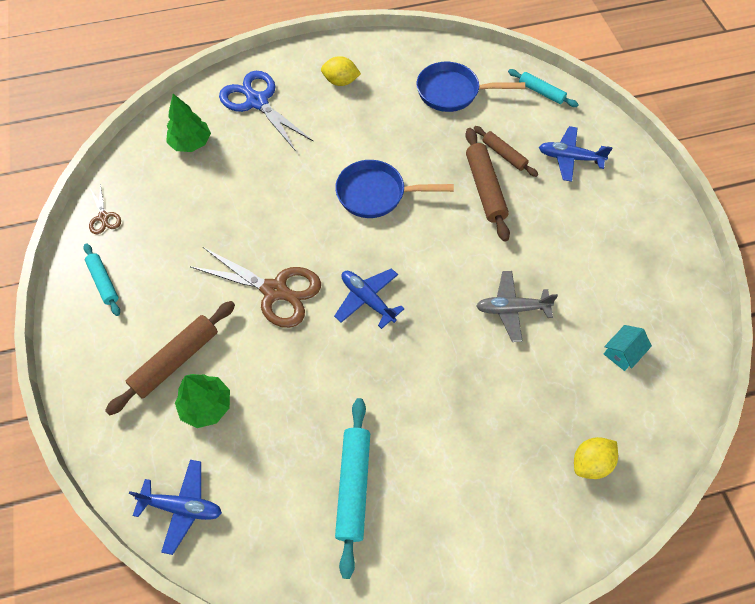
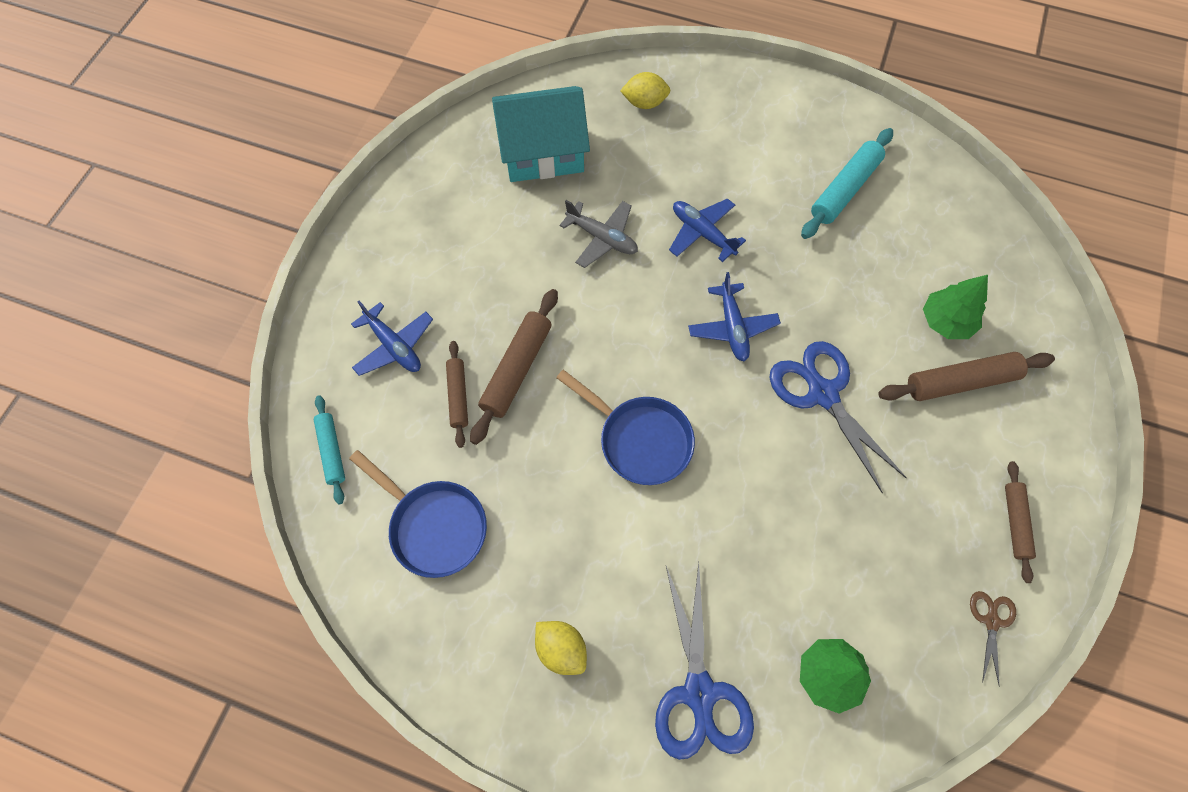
camera: 145 degrees left, 5 degrees up
turquoise rolling pin [83,243,120,316] -> brown rolling pin [1005,461,1036,583]
blue plane [128,460,222,555] -> blue plane moved to [669,198,746,262]
brown scissors [190,247,321,328] -> blue scissors [769,341,907,493]
turquoise house [604,325,652,371] -> turquoise house [492,86,590,182], size x2.43

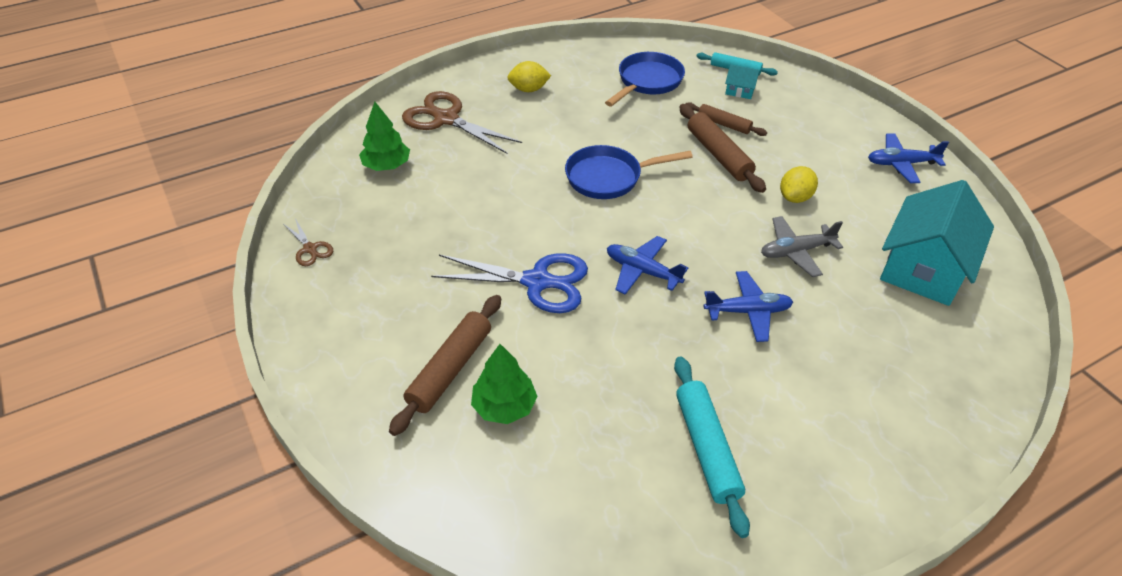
camera: 130 degrees right, 20 degrees down
blue pan [349,450,487,578] -> blue pan turned 135 degrees clockwise [605,52,685,107]
blue plane [351,301,433,376] -> blue plane moved to [868,133,949,183]
yellow lemon [620,72,670,109] -> yellow lemon moved to [780,166,818,203]
blue scissors [655,562,754,760] -> brown scissors [402,91,522,154]
brown rolling pin [1005,461,1036,583] -> none
none -> turquoise house [725,64,760,99]

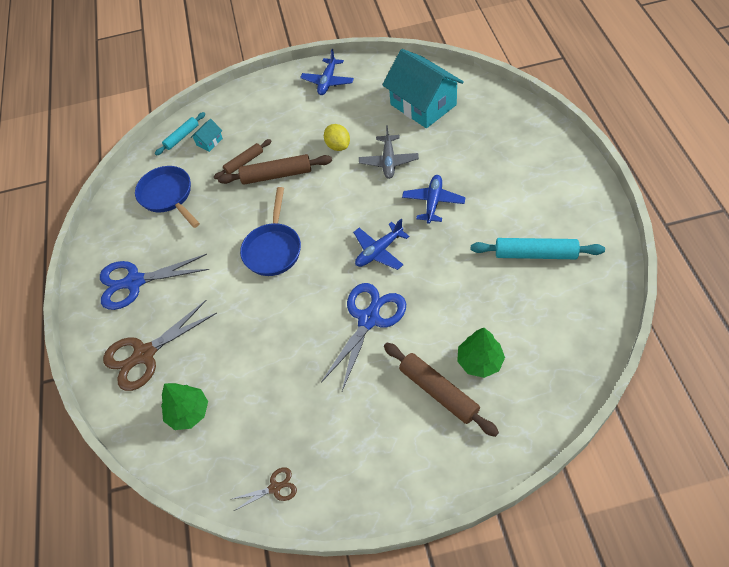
camera: 65 degrees left, 10 degrees up
yellow lemon [507,61,551,92] -> blue scissors [100,254,209,310]

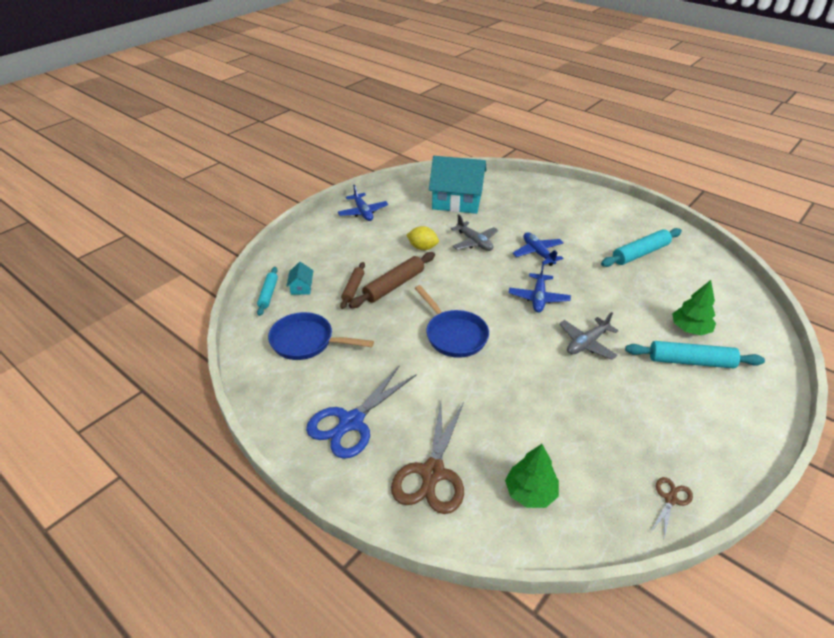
camera: 45 degrees left, 15 degrees down
blue scissors [321,283,406,391] -> grey plane [559,312,618,360]
brown rolling pin [384,343,499,437] -> turquoise rolling pin [625,341,765,369]

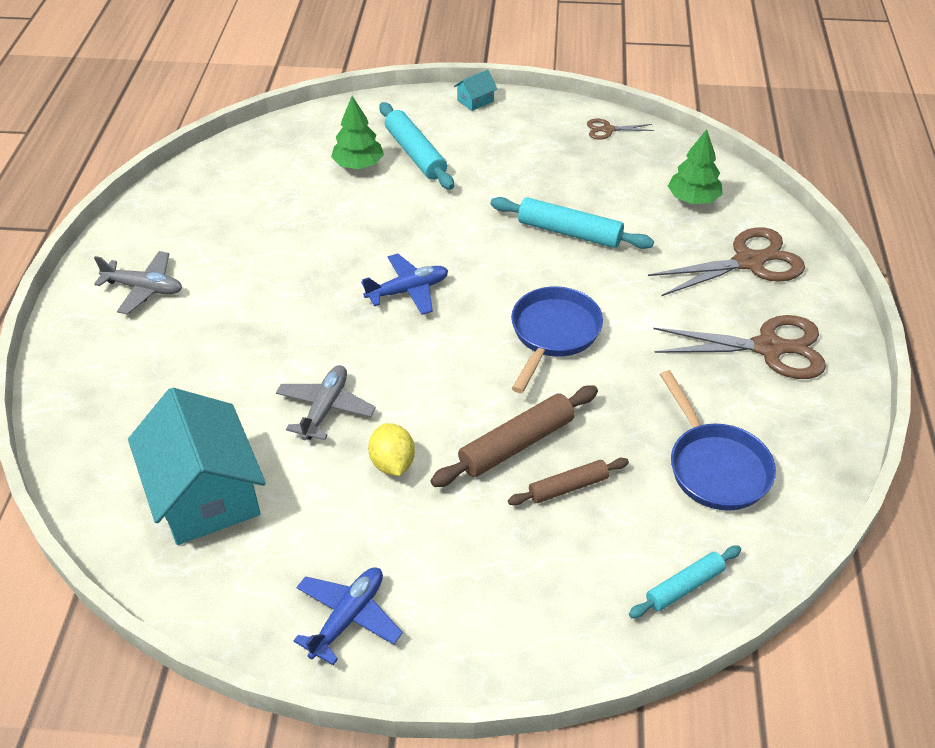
camera: 125 degrees left, 5 degrees up
turquoise house [287,262,313,295] -> turquoise house moved to [454,69,497,111]
blue scissors [306,365,417,459] -> brown scissors [653,315,826,379]
brown rolling pin [349,252,435,308] -> brown rolling pin turned 45 degrees counterclockwise [430,386,598,487]
blue plane [513,232,564,266] -> none
grey plane [559,312,618,360] -> grey plane moved to [94,251,182,315]
turquoise rolling pin [601,228,682,267] -> turquoise rolling pin moved to [490,197,654,249]

